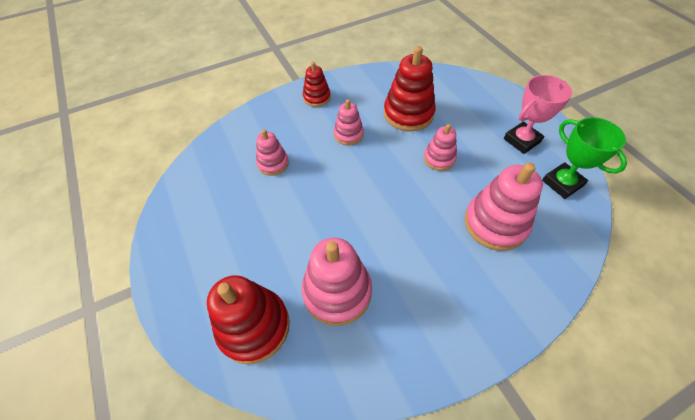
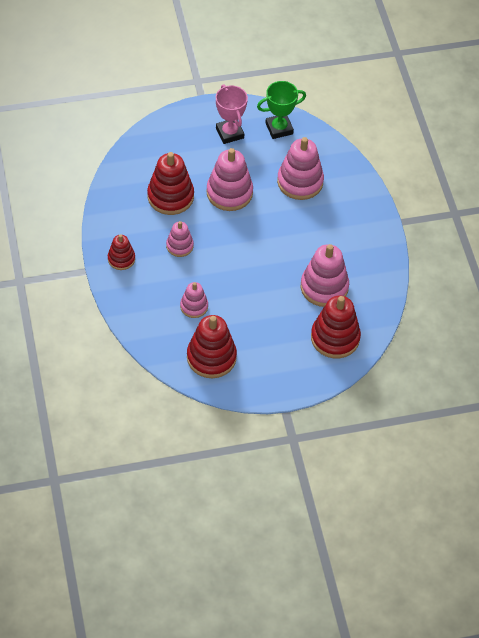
camera: 80 degrees left, 0 degrees up
pink stacking toy [424,124,457,171] -> pink stacking toy [206,148,253,211], size x1.74
none -> red stacking toy [187,315,237,378]

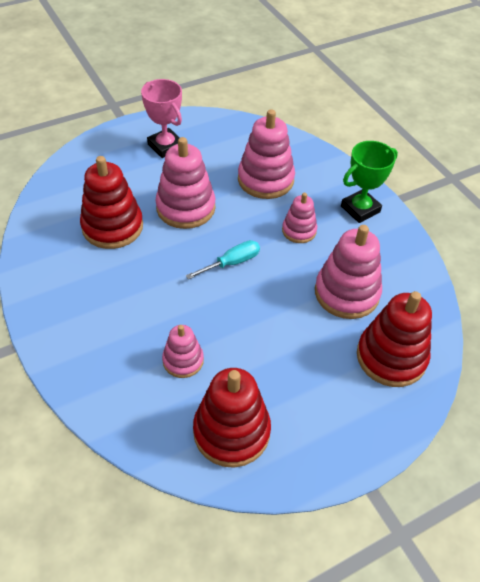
camera: 15 degrees left, 5 degrees down
red stacking toy [108,234,135,270] -> none
pink stacking toy [166,221,194,257] -> pink stacking toy moved to [282,193,317,243]
green trophy [257,81,306,139] -> green trophy moved to [341,141,398,223]
none -> turquoise screwdriver [186,240,260,279]

